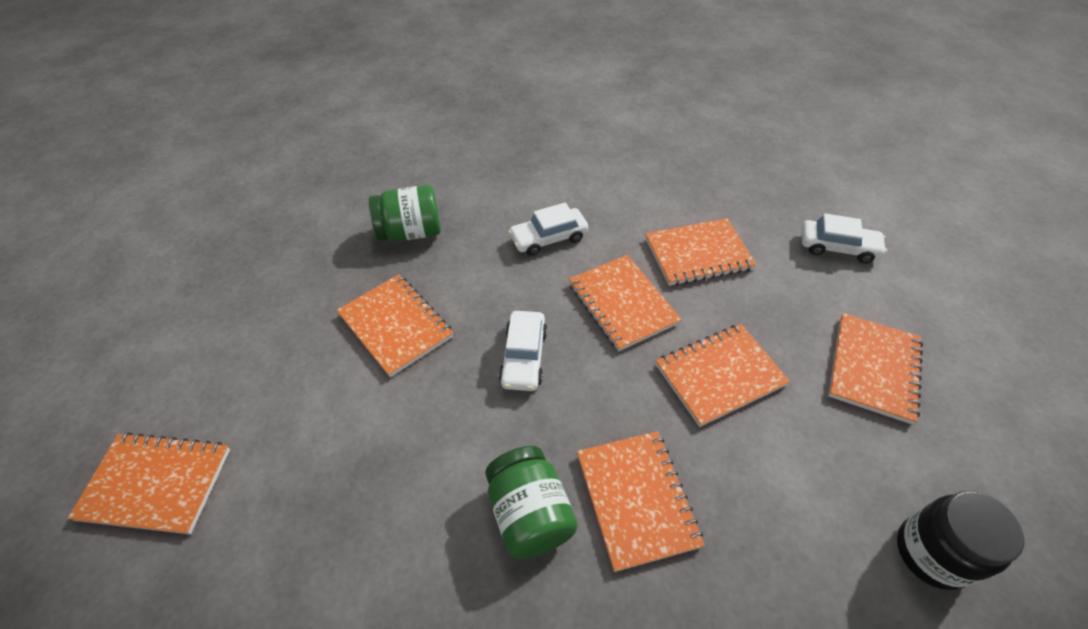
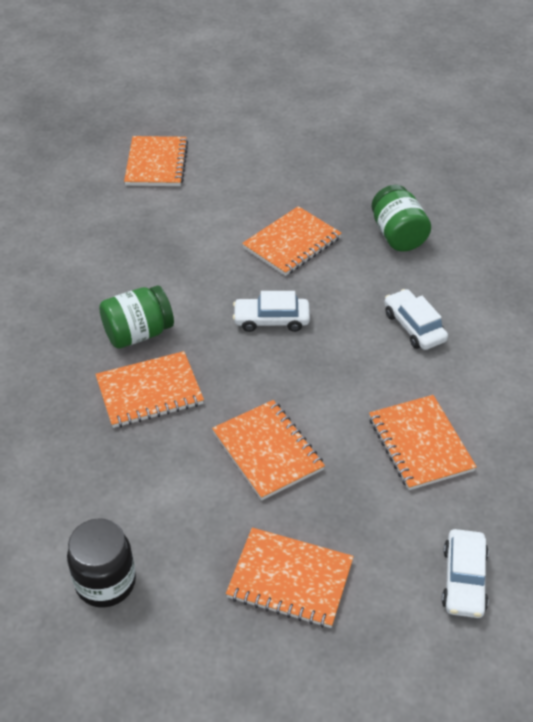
camera: 85 degrees right, 5 degrees down
orange notebook [569,255,682,351] -> none

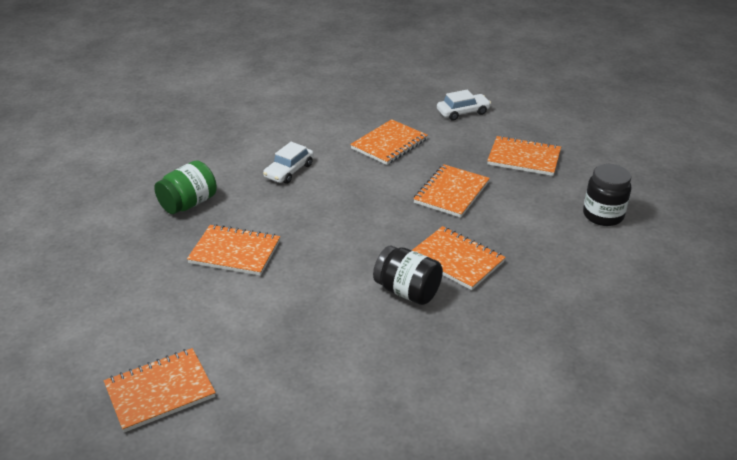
camera: 120 degrees left, 10 degrees down
green jar [99,285,174,349] -> black jar [373,245,443,305]
orange notebook [226,527,354,628] -> orange notebook turned 60 degrees counterclockwise [487,135,561,176]
white car [233,291,310,332] -> none

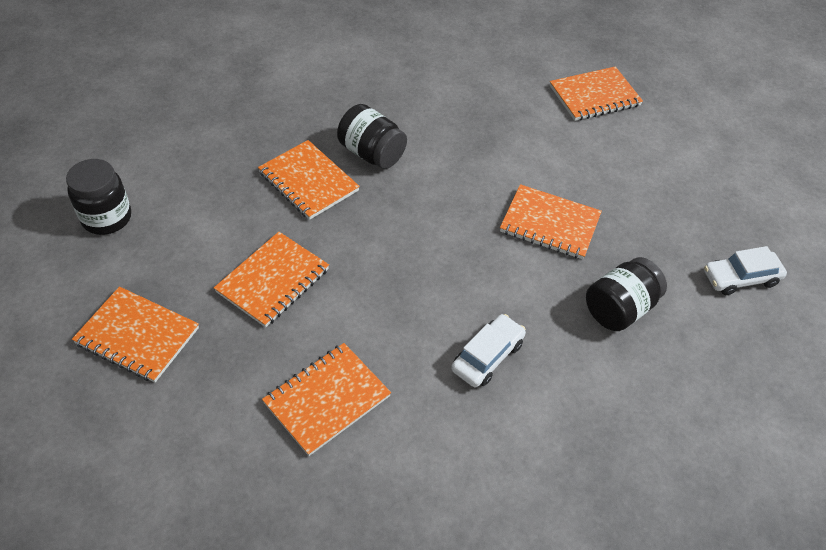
camera: 175 degrees left, 15 degrees up
green jar [154,160,217,214] -> black jar [586,257,667,331]
white car [437,90,491,121] -> white car moved to [704,246,787,295]

